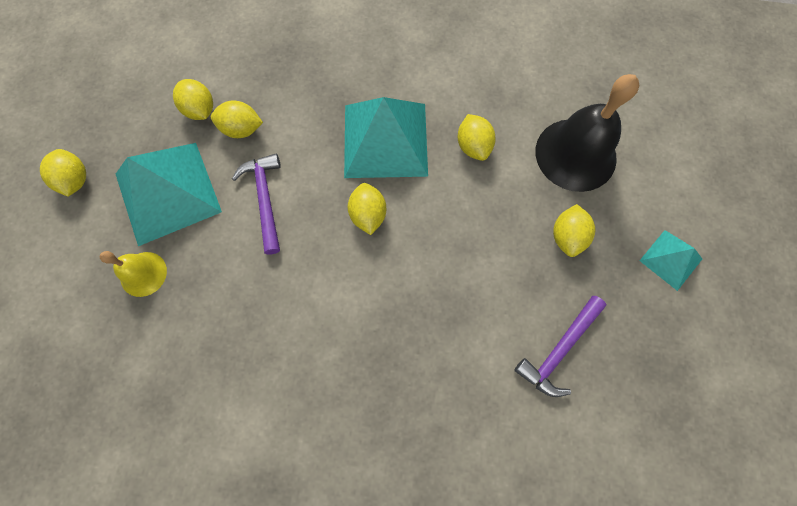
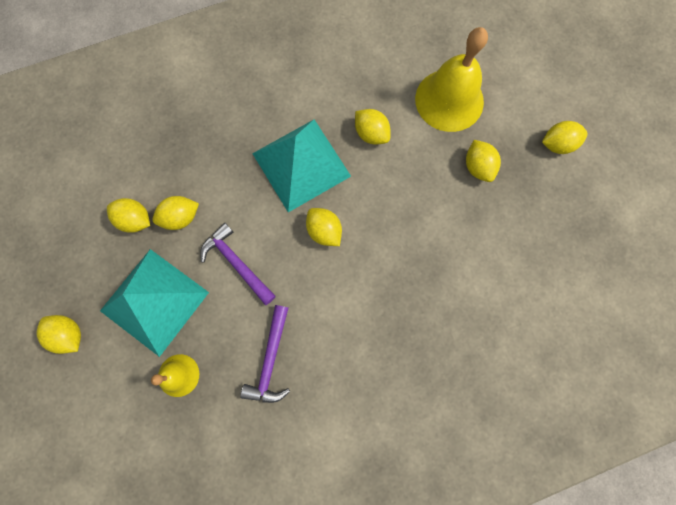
camera: 30 degrees left, 5 degrees up
purple hammer [514,296,607,397] -> purple hammer moved to [240,305,290,403]
black bell [536,74,639,192] -> yellow bell [415,27,488,132]
turquoise pyramid [640,230,702,291] -> yellow lemon [542,121,588,154]

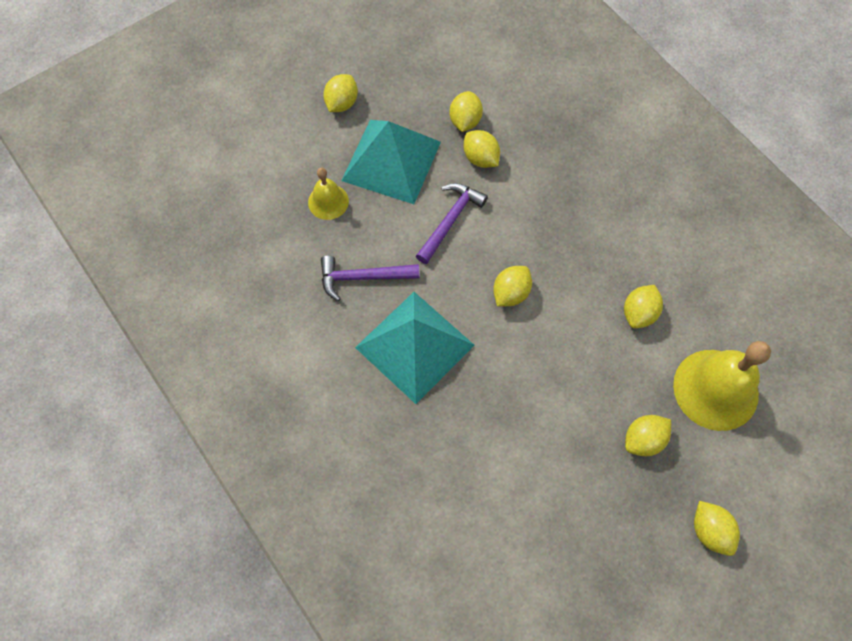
camera: 75 degrees right, 10 degrees down
turquoise pyramid [252,119,351,212] -> turquoise pyramid moved to [355,292,475,404]

